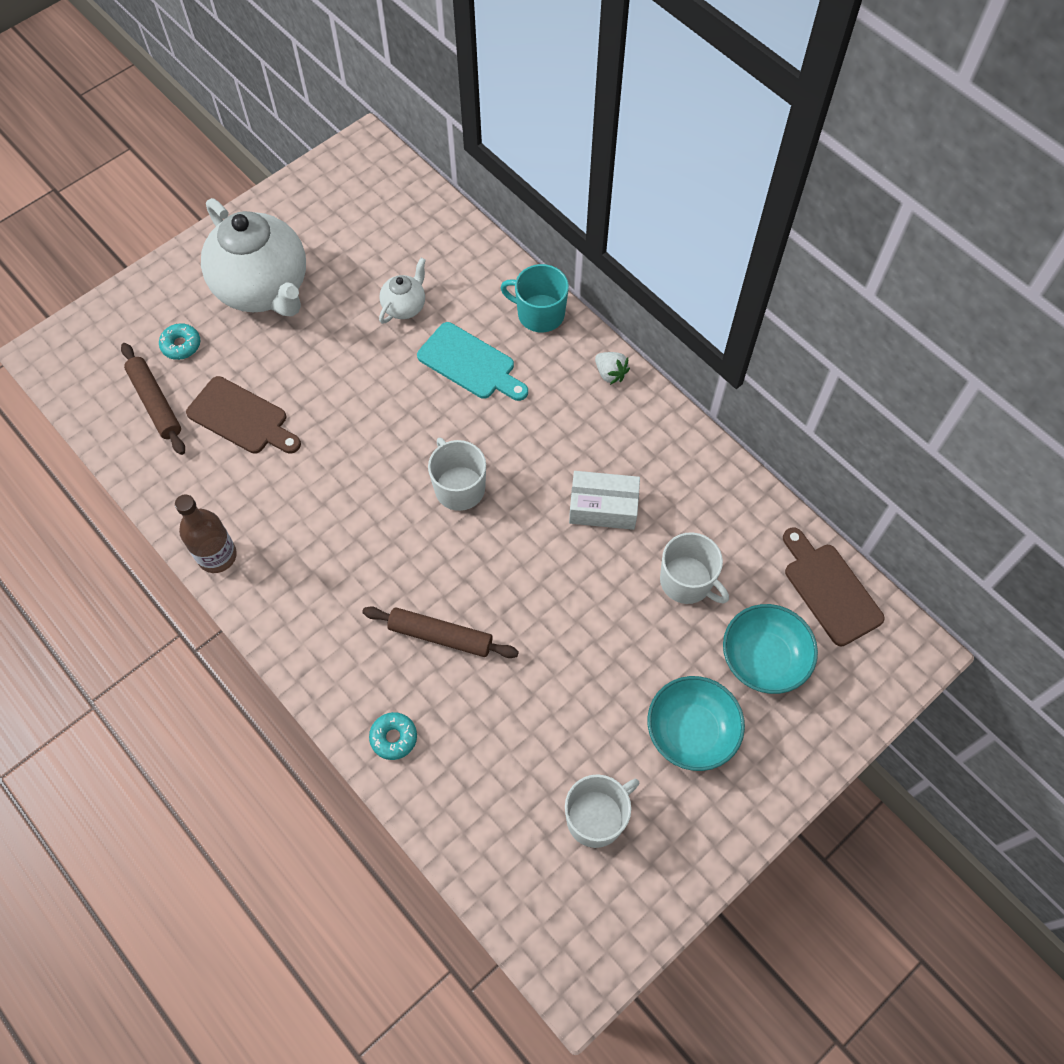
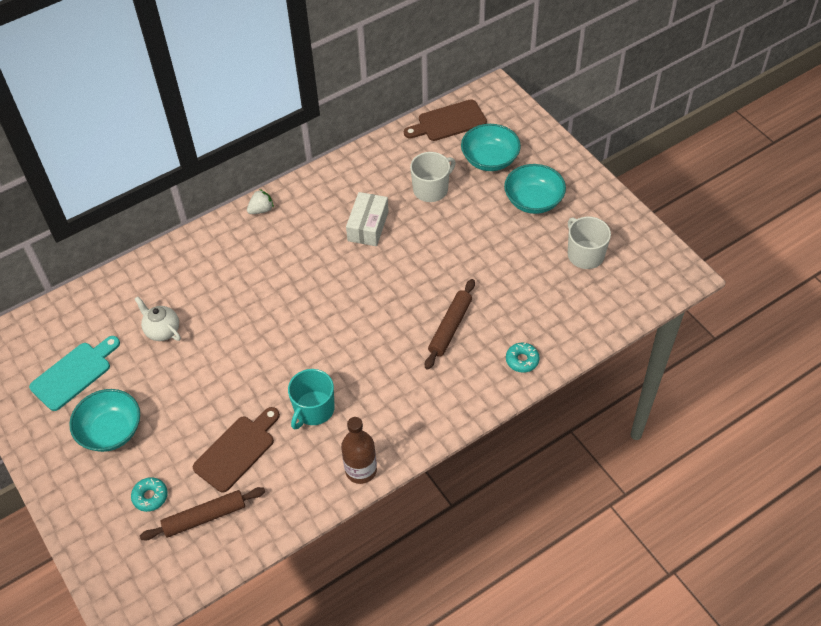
camera: 80 degrees left, 10 degrees down
white teapot [201,198,306,316] -> turquoise bowl [69,389,140,452]
turquoise cutting board [417,322,528,401] -> turquoise cutting board moved to [29,336,120,411]
white mug [428,437,486,511] -> none
turquoise mug [500,264,569,333] -> turquoise mug moved to [288,369,335,430]

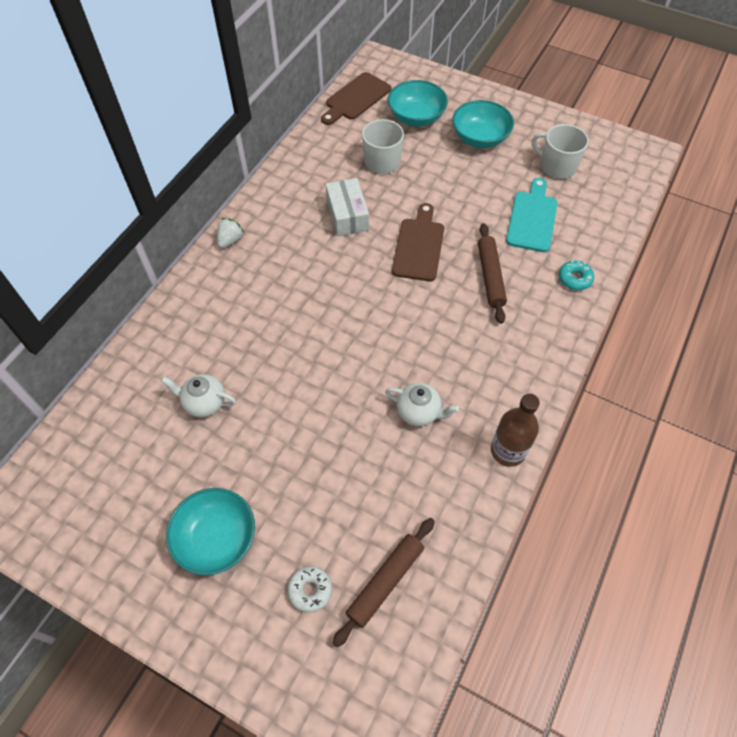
camera: 30 degrees left, 5 degrees up
turquoise cutting board [29,336,120,411] -> turquoise cutting board moved to [506,178,558,252]
turquoise donut [131,477,168,512] -> white donut [287,566,332,613]
brown cutting board [193,407,280,492] -> brown cutting board moved to [392,203,444,281]
turquoise mug [288,369,335,430] -> white teapot [385,383,459,426]

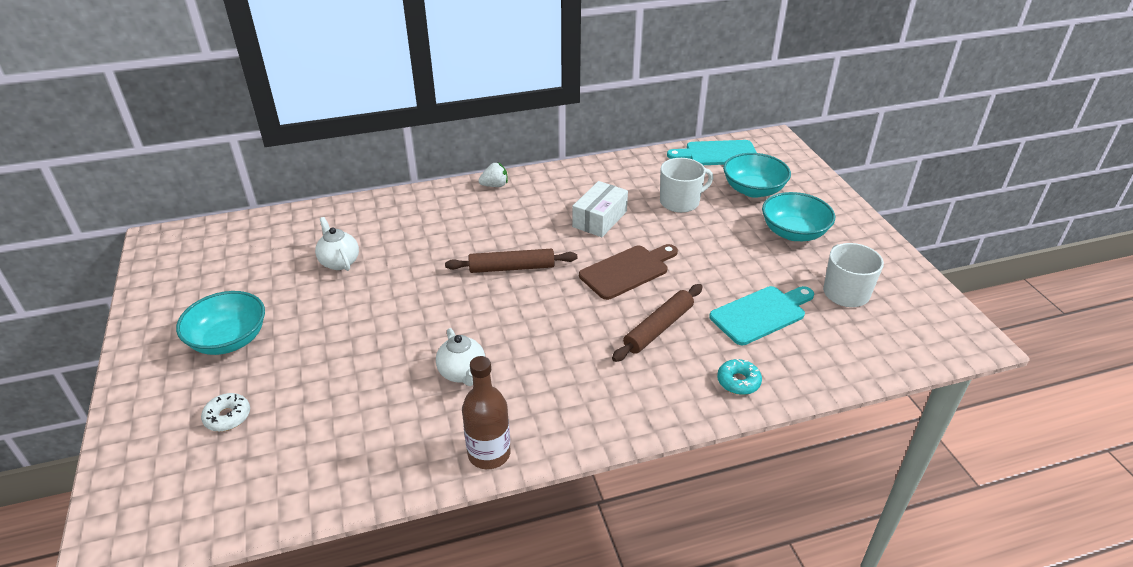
camera: 45 degrees right, 20 degrees down
brown cutting board [321,72,391,125] -> turquoise cutting board [667,140,757,165]
brown rolling pin [333,518,435,647] -> brown rolling pin moved to [445,249,577,273]

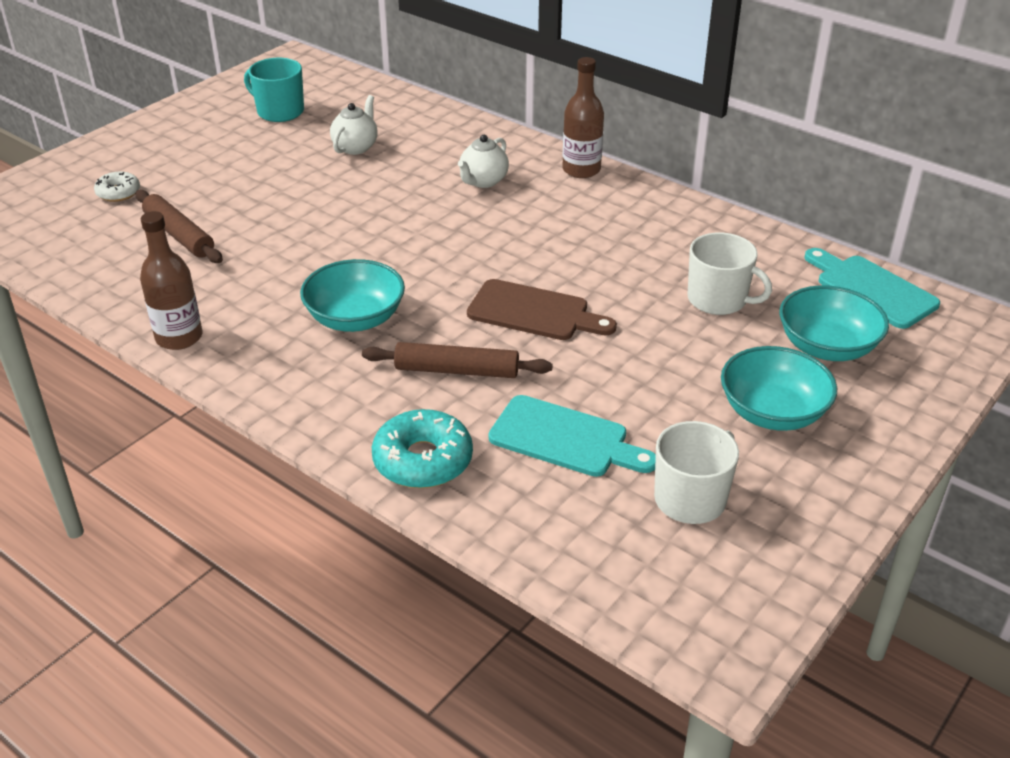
camera: 55 degrees right, 0 degrees up
turquoise bowl [176,291,265,355] -> turquoise bowl moved to [300,259,405,332]
white teapot [436,328,485,386] -> white teapot moved to [458,135,509,188]
brown rolling pin [445,249,577,273] -> brown rolling pin moved to [136,190,223,263]
white strawberry [479,163,508,187] -> brown bottle [562,57,604,178]
white box [572,181,628,237] -> none
turquoise donut [717,359,762,395] -> turquoise donut [372,409,473,488], size x1.70
none -> turquoise mug [244,58,304,122]

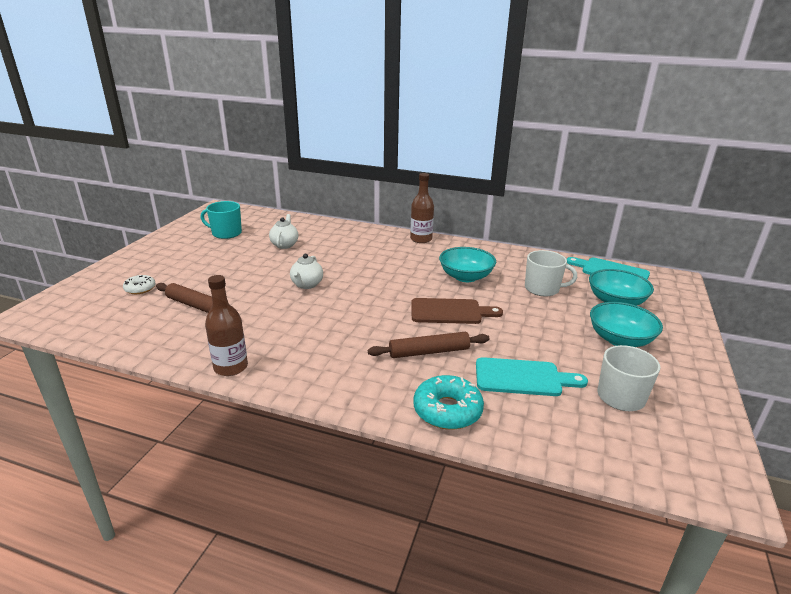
camera: 20 degrees left, 10 degrees down
turquoise bowl [300,259,405,332] -> turquoise bowl moved to [439,247,496,282]
white teapot [458,135,509,188] -> white teapot moved to [290,254,323,289]

